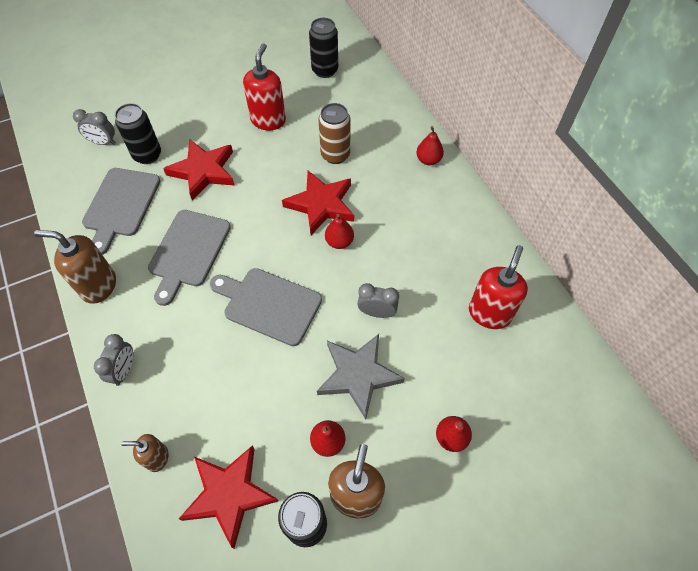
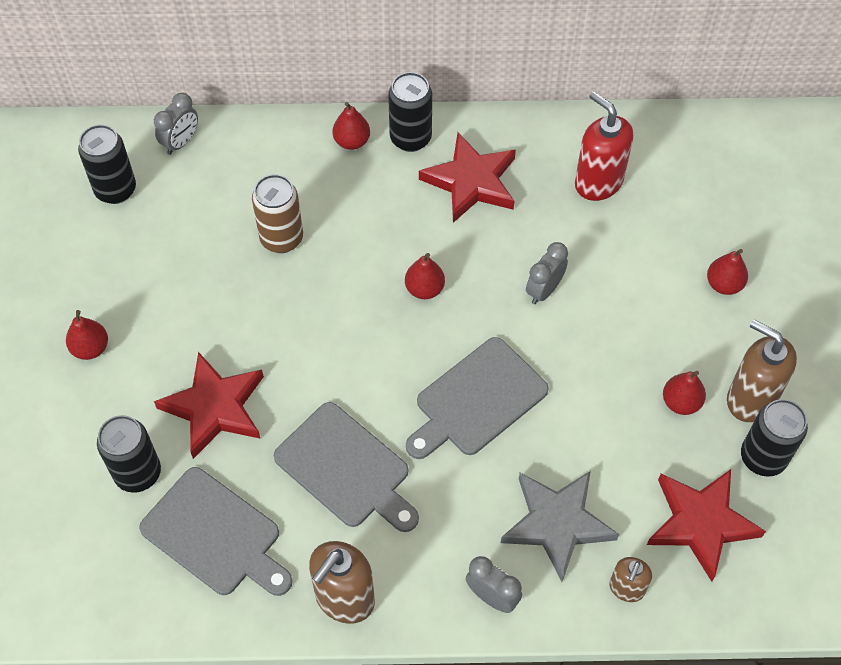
camera: 65 degrees left, 0 degrees up
grey clock [73,109,116,145] -> grey clock moved to [154,93,198,155]
red soap dispenser [243,43,286,130] -> none
red star [282,171,354,235] -> red star moved to [419,132,516,223]
grey star [317,334,405,419] -> grey star moved to [501,471,619,582]
none -> red pear [66,310,108,360]
none -> black can [388,72,432,152]

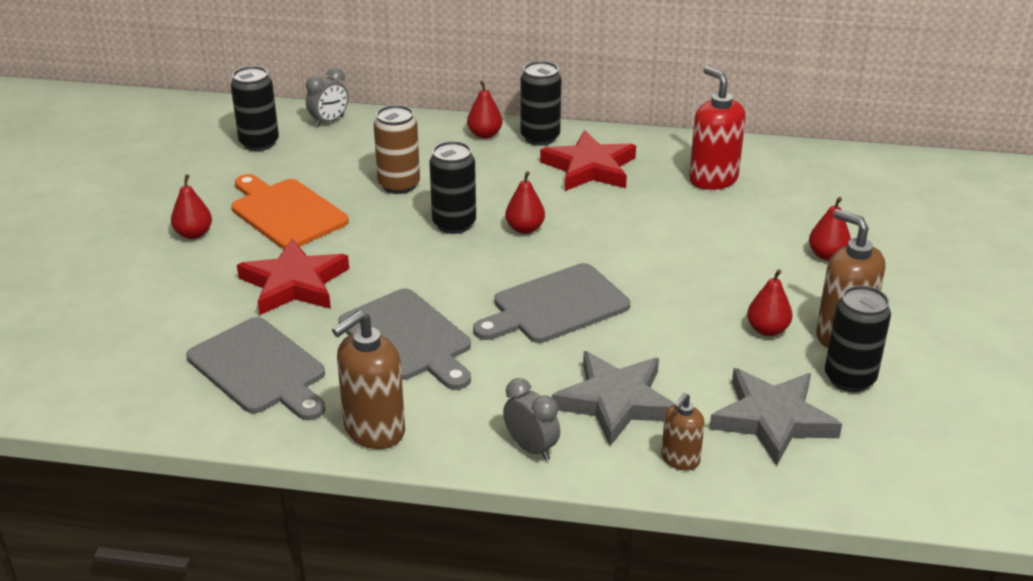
camera: 10 degrees right, 25 degrees down
black can [97,415,161,493] -> black can moved to [429,141,476,234]
grey clock [526,242,568,304] -> none
red star [647,469,766,582] -> grey star [709,368,842,466]
none -> orange cutting board [231,174,349,249]

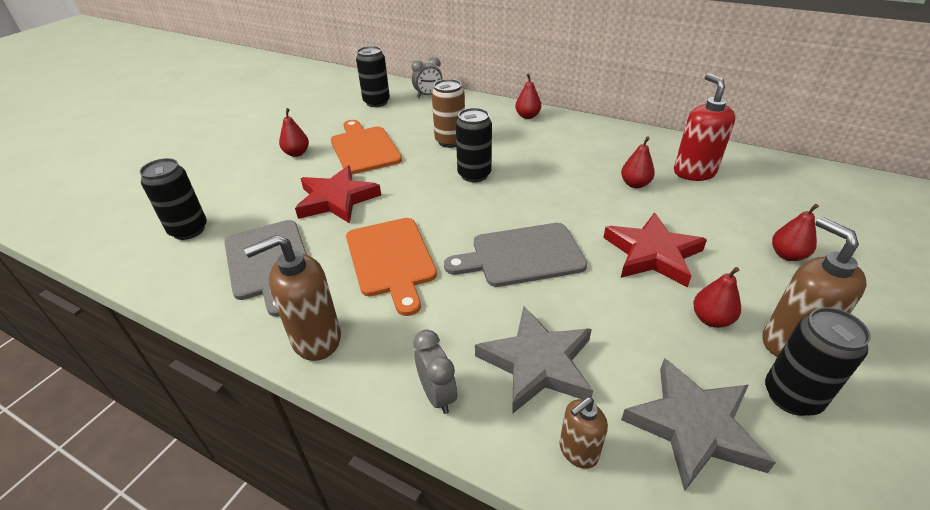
camera: 20 degrees right, 5 degrees up
grey cutting board [338,288,471,390] -> orange cutting board [346,218,437,316]
red pear [505,171,545,234] -> red pear moved to [621,137,655,188]
black can [520,61,561,146] -> black can moved to [140,158,207,240]
red star [540,130,636,191] -> red star moved to [603,212,707,288]

